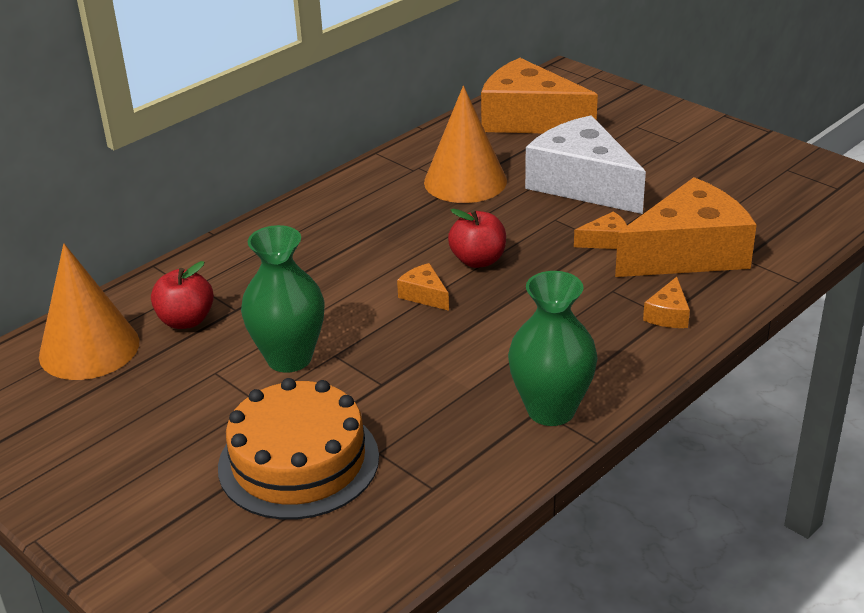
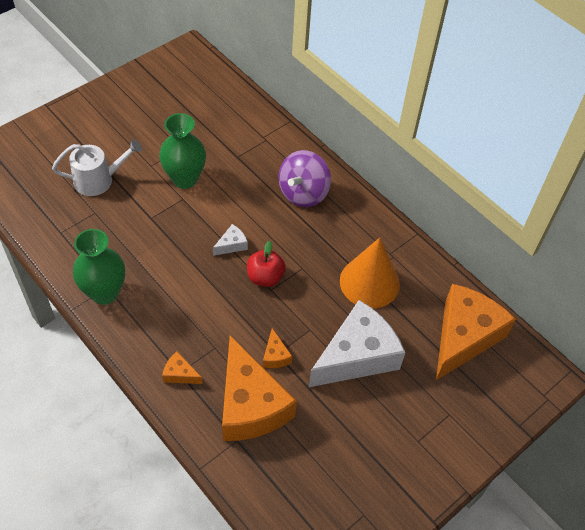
camera: 90 degrees right, 20 degrees up
orange cone [39,244,139,380] -> none
red apple [151,261,214,329] -> none
orange cake [218,378,379,520] -> white watering can [52,139,142,196]
orange cheese [397,263,449,311] -> white cheese [213,224,248,256]
none -> purple spinning top [278,150,331,207]

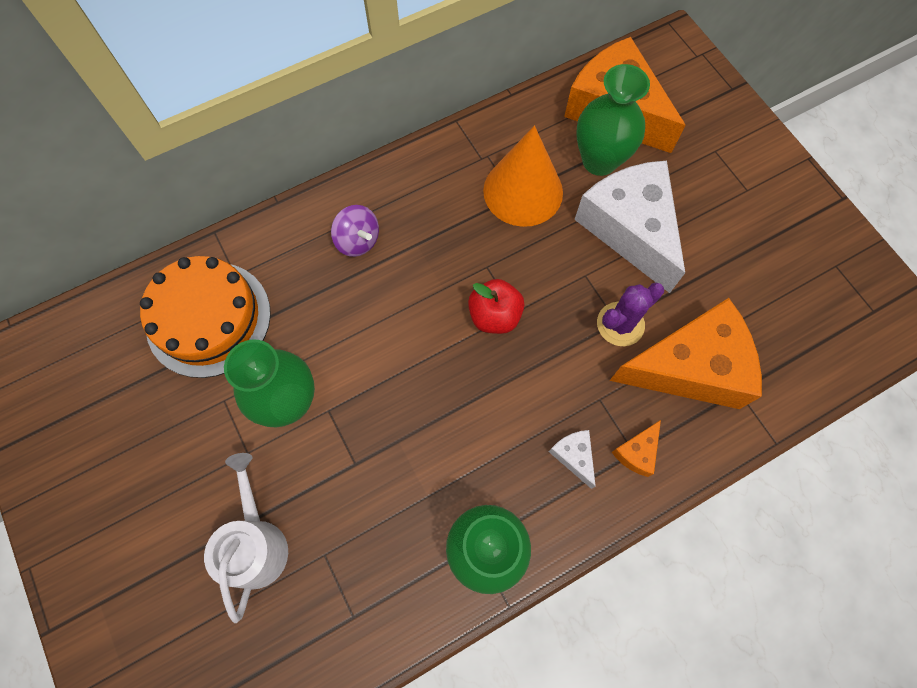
camera: 75 degrees left, 15 degrees up
white cheese [213,224,248,256] -> white cheese moved to [549,430,596,489]
orange cheese [263,328,292,368] -> purple cactus [597,282,664,346]
purple spinning top [278,150,331,207] -> purple spinning top [331,205,379,257], size x0.62
none -> orange cake [140,256,271,378]
none -> green vase [576,64,650,176]

